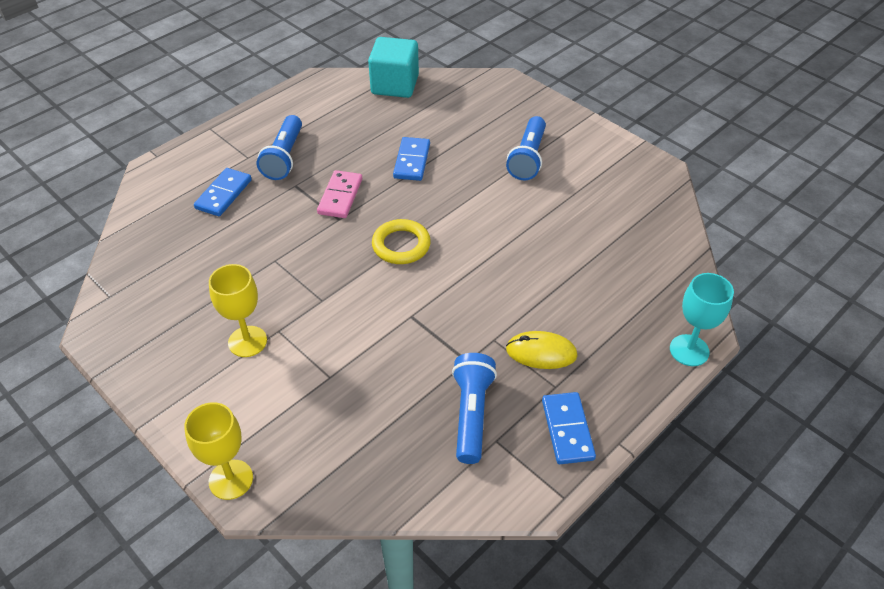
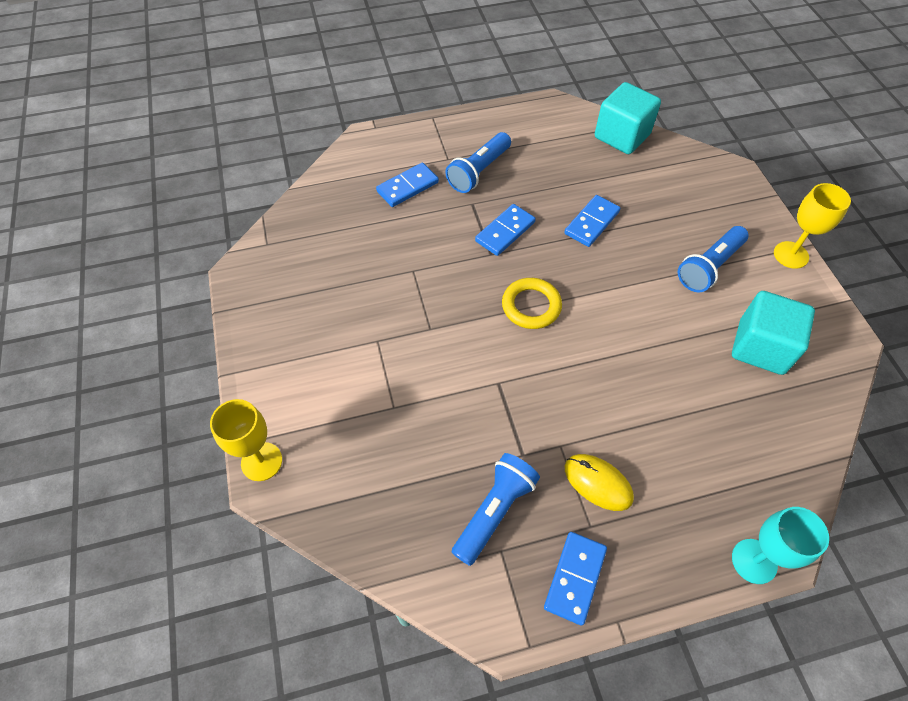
camera: 30 degrees right, 10 degrees up
yellow goblet [209,264,267,357] -> yellow goblet moved to [774,183,851,269]
pink domino [317,170,362,218] -> blue domino [475,204,536,256]
none -> turquoise cube [732,291,815,375]

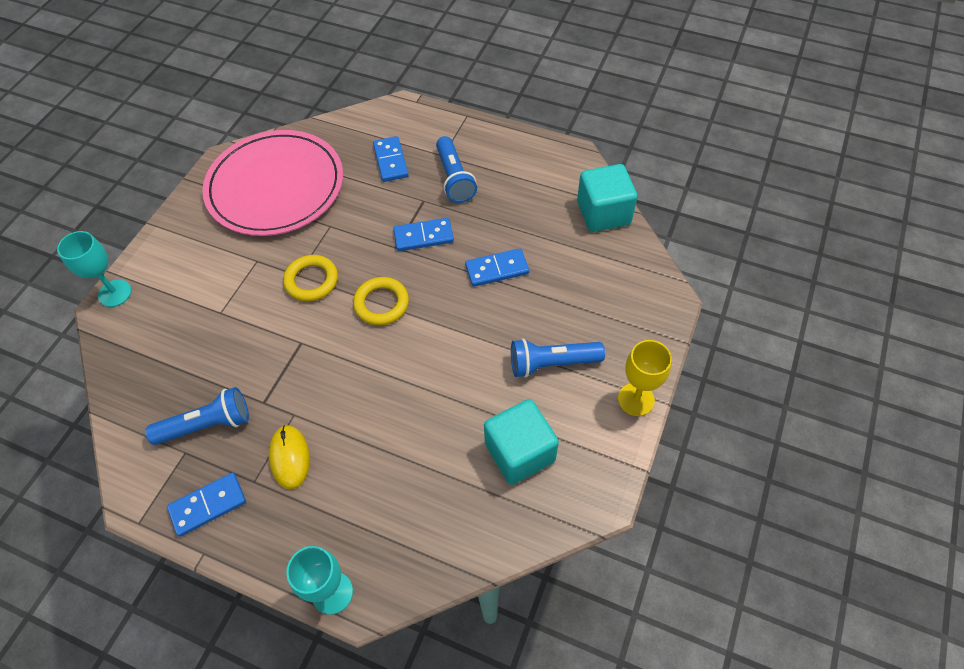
camera: 40 degrees right, 0 degrees up
yellow goblet [210,399,282,481] -> turquoise goblet [57,231,132,307]
blue domino [376,163,439,207] -> blue domino turned 75 degrees clockwise [373,136,409,182]
blue flashlight [445,132,511,193] -> blue flashlight turned 90 degrees counterclockwise [436,136,477,203]
none -> pink plate [202,130,343,236]
none -> yellow ring [283,255,338,302]

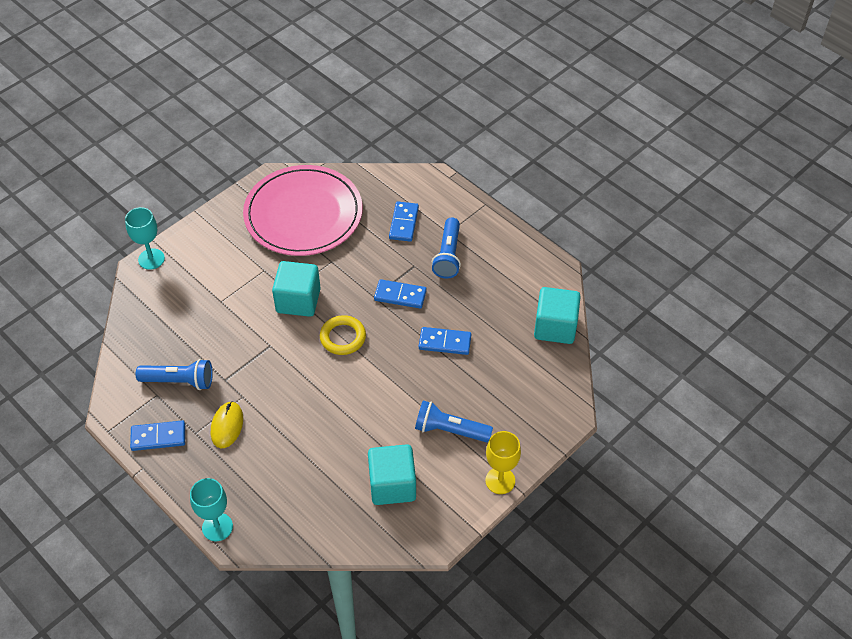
camera: 20 degrees right, 5 degrees down
yellow ring [283,255,338,302] -> turquoise cube [272,261,321,317]

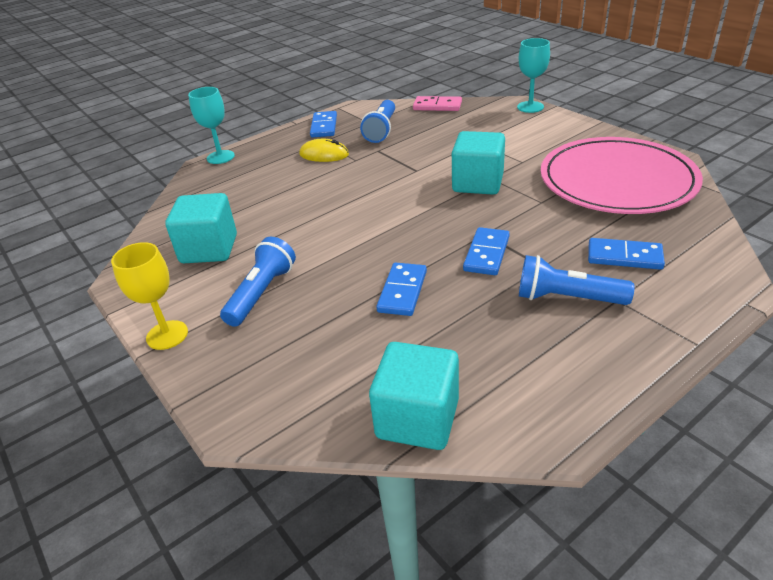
camera: 100 degrees right, 15 degrees down
yellow ring [320,315,366,355] -> none
none -> pink domino [413,96,462,111]

